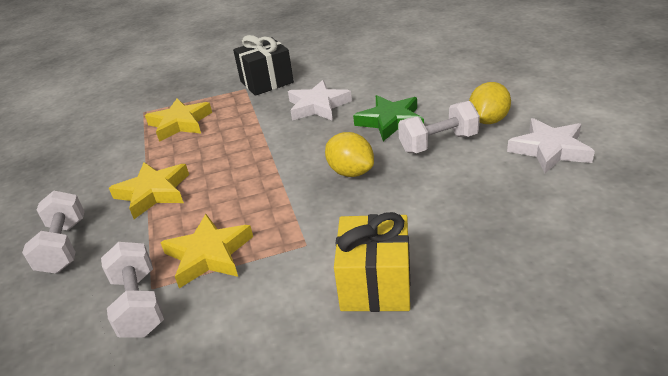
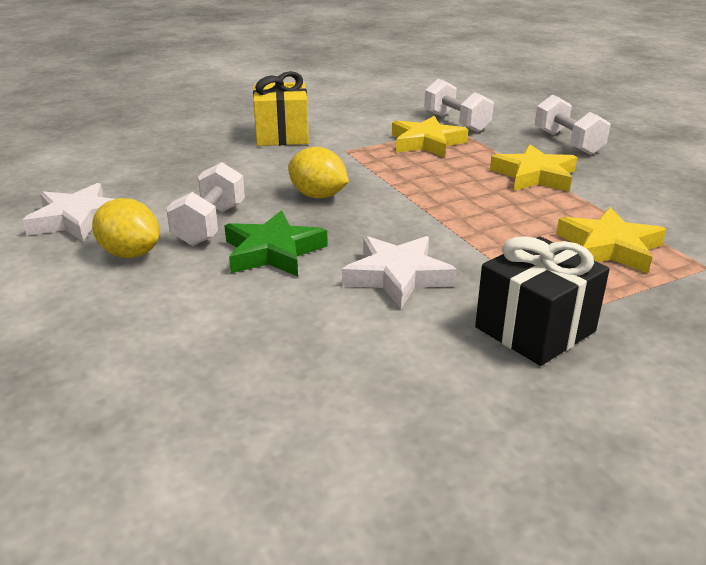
camera: 165 degrees right, 5 degrees down
white dumbbell [398,101,480,153] -> white dumbbell turned 45 degrees counterclockwise [166,162,245,246]
yellow lemon [469,82,511,124] -> yellow lemon turned 75 degrees counterclockwise [92,198,160,258]

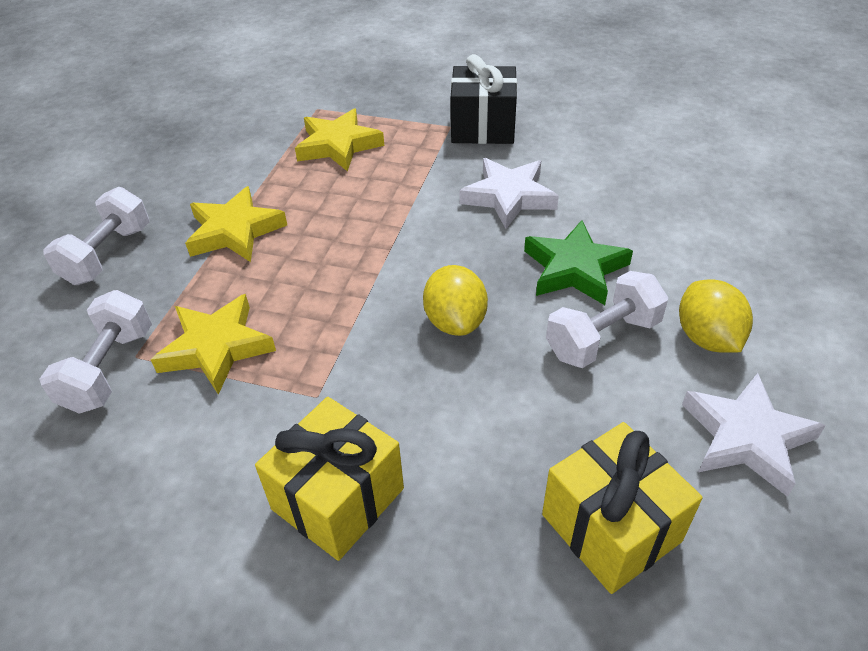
camera: 135 degrees left, 15 degrees up
none -> yellow gift [542,422,703,594]

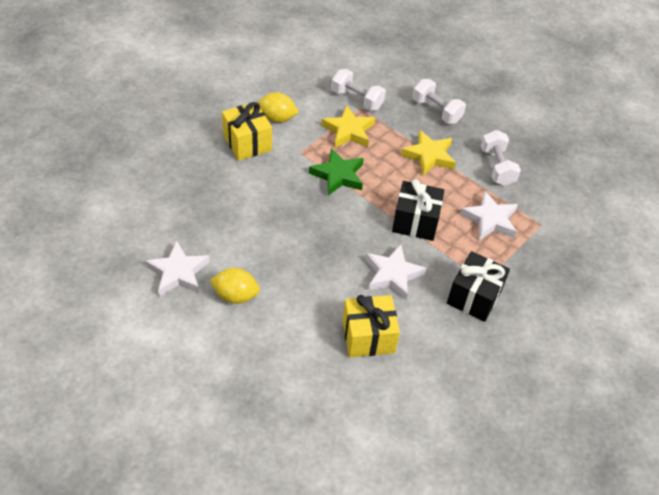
camera: 110 degrees right, 5 degrees up
yellow star [295,108,384,172] -> white star [460,191,518,240]
yellow lemon [423,265,488,336] -> yellow lemon moved to [258,93,299,123]
green star [524,220,633,305] -> green star moved to [309,148,364,196]
yellow gift [542,422,703,594] -> yellow gift moved to [343,295,400,357]
white dumbbell [546,271,668,368] -> white dumbbell moved to [481,130,521,186]
none -> black gift [392,179,444,241]

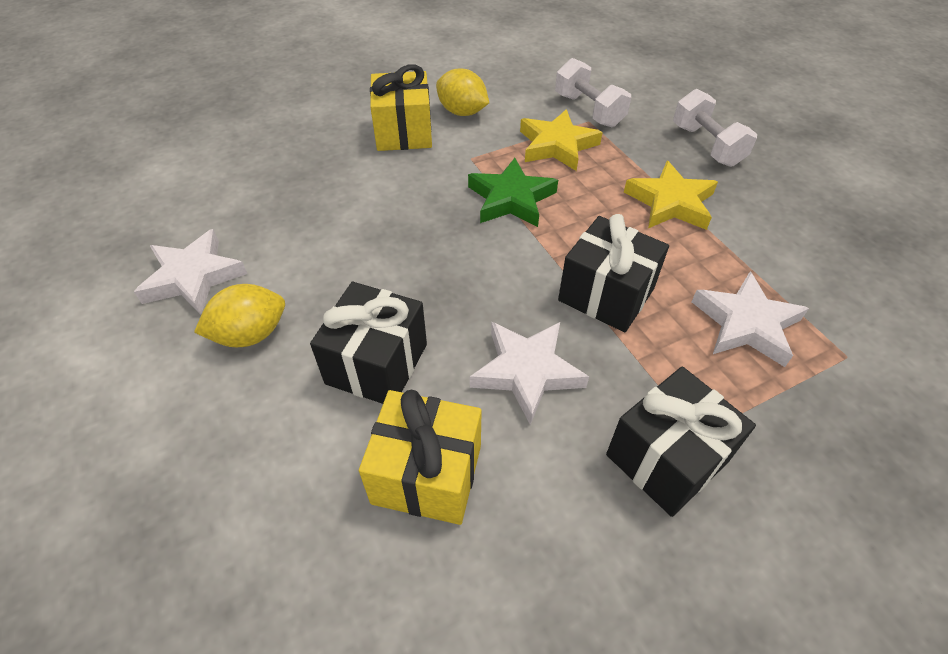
camera: 25 degrees right, 0 degrees up
yellow lemon [210,268,260,304] -> yellow lemon turned 60 degrees counterclockwise [194,284,285,347]
white dumbbell [481,130,521,186] -> none
none -> black gift [310,282,427,404]

